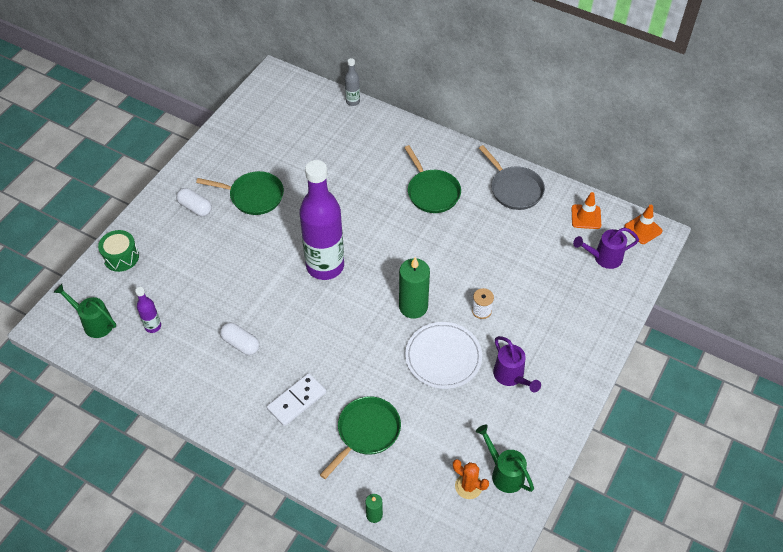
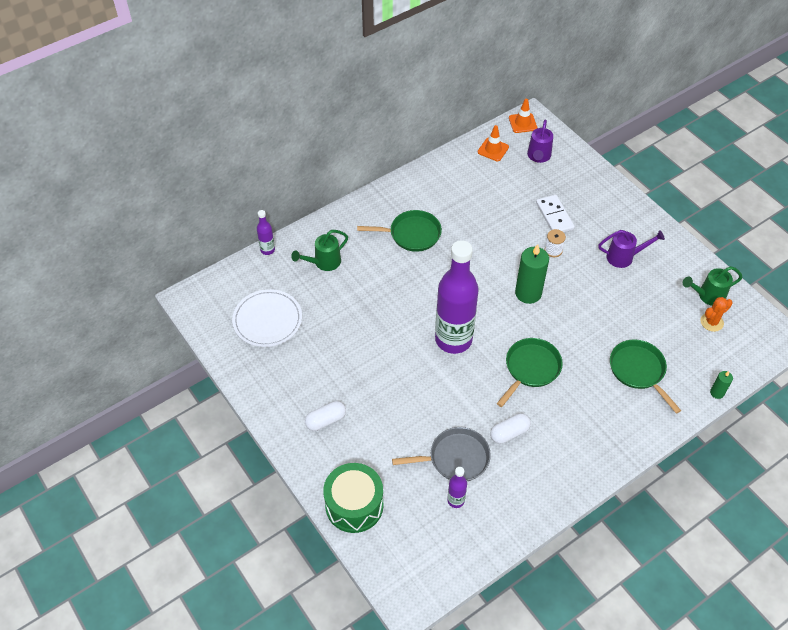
camera: 65 degrees left, 0 degrees up
green watering can [53,284,116,338] -> green watering can moved to [291,230,348,271]
green drum [98,230,139,272] -> green drum [323,463,383,533], size x1.50
green pan [196,171,284,215] -> green pan moved to [497,338,563,407]
white domino [267,373,326,426] -> white domino moved to [536,195,575,232]
grey bottle [345,58,360,106] -> purple bottle [257,210,275,255]
white plate [405,322,482,389] -> white plate moved to [232,289,302,347]
grey pan [479,145,545,210] -> grey pan moved to [392,427,491,481]

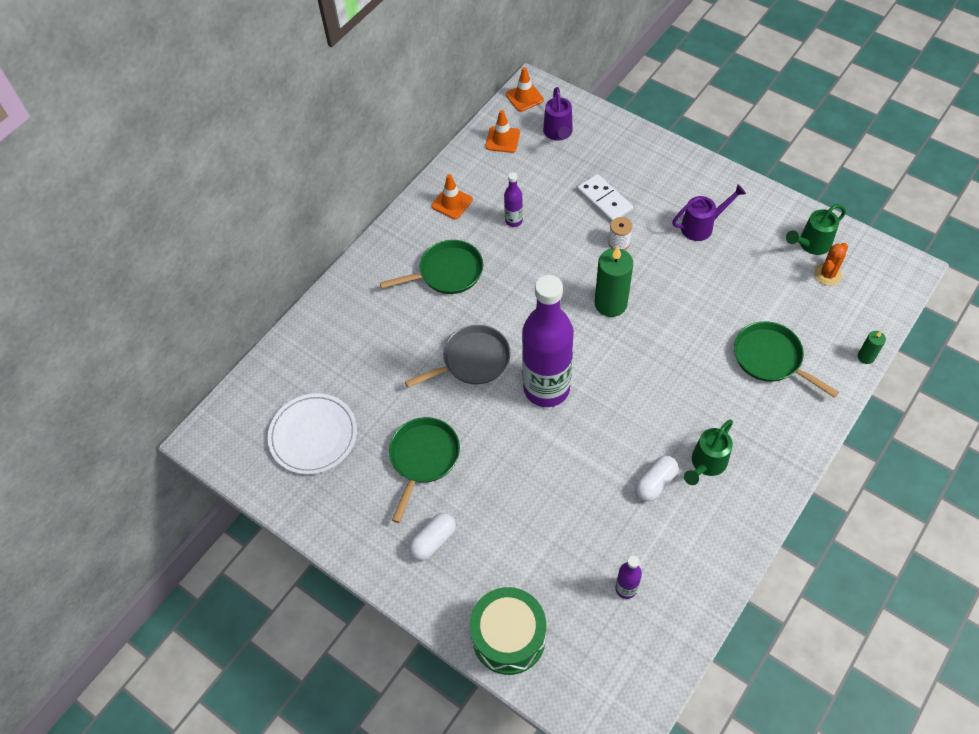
camera: 15 degrees left, 5 degrees up
purple bottle [257,210,275,255] -> purple bottle moved to [504,172,523,227]
green watering can [291,230,348,271] -> green watering can moved to [684,420,733,485]
grey pan [392,427,491,481] -> grey pan moved to [405,325,511,388]
green pan [497,338,563,407] -> green pan moved to [389,417,460,523]
none -> orange traffic cone [431,174,473,219]

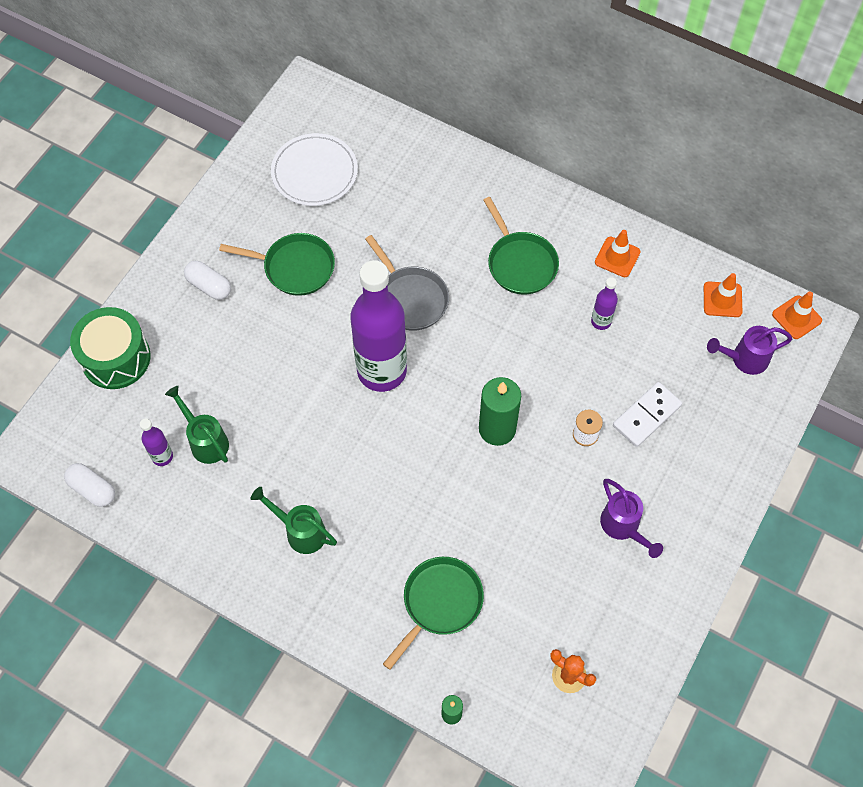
camera: 80 degrees right, 5 degrees up
white capsule [635,456,679,502] -> white capsule moved to [64,463,115,507]
green watering can [786,204,846,255] -> green watering can moved to [165,386,229,464]

